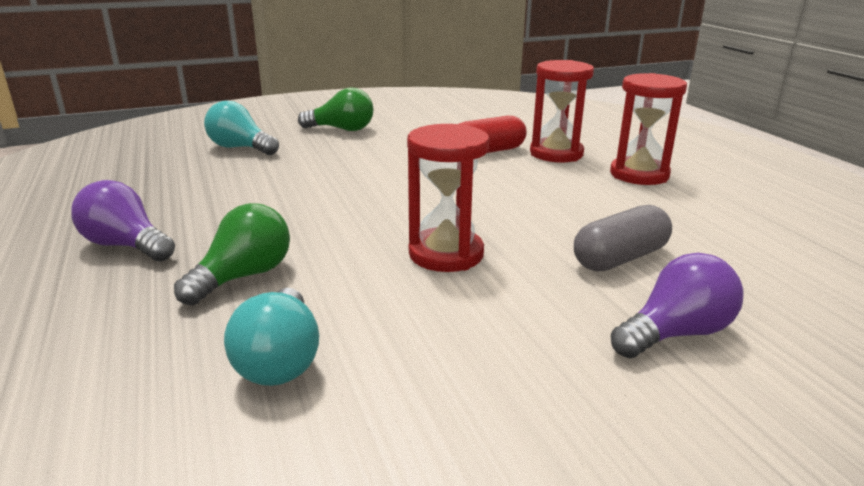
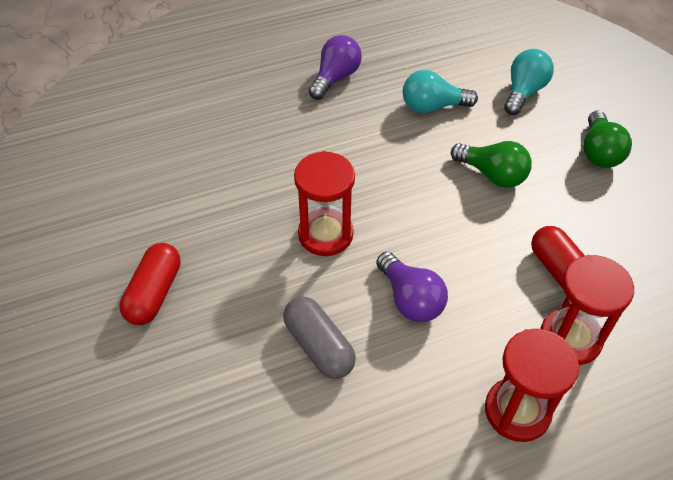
camera: 90 degrees right, 25 degrees up
green light bulb [174,203,290,306] -> green light bulb moved to [451,141,532,188]
turquoise light bulb [224,288,319,386] -> turquoise light bulb moved to [403,70,478,113]
purple light bulb [611,253,744,358] -> purple light bulb moved to [376,252,448,322]
none -> red capsule [119,243,181,325]

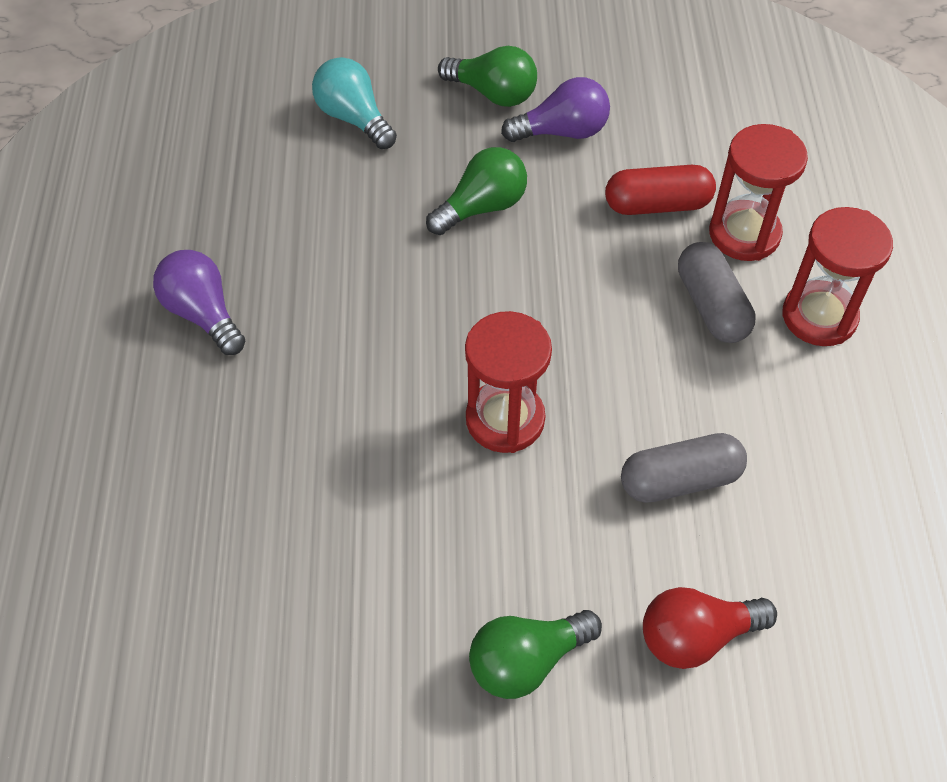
camera: 70 degrees left, 5 degrees up
red capsule [119,243,181,325] -> green light bulb [469,610,602,699]
purple light bulb [376,252,448,322] -> purple light bulb moved to [501,77,610,142]
turquoise light bulb [403,70,478,113] -> none
none -> red light bulb [643,587,777,669]
none -> grey capsule [678,242,756,343]

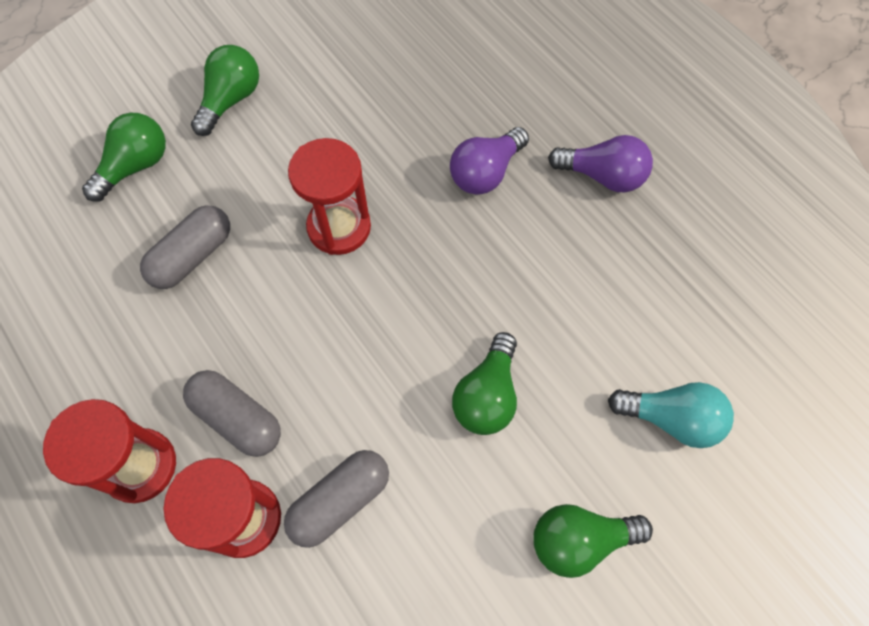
camera: 145 degrees right, 10 degrees up
purple light bulb [501,77,610,142] -> purple light bulb moved to [450,127,529,195]
red capsule [605,165,716,215] -> grey capsule [284,450,389,548]
red light bulb [643,587,777,669] -> green light bulb [82,113,166,201]

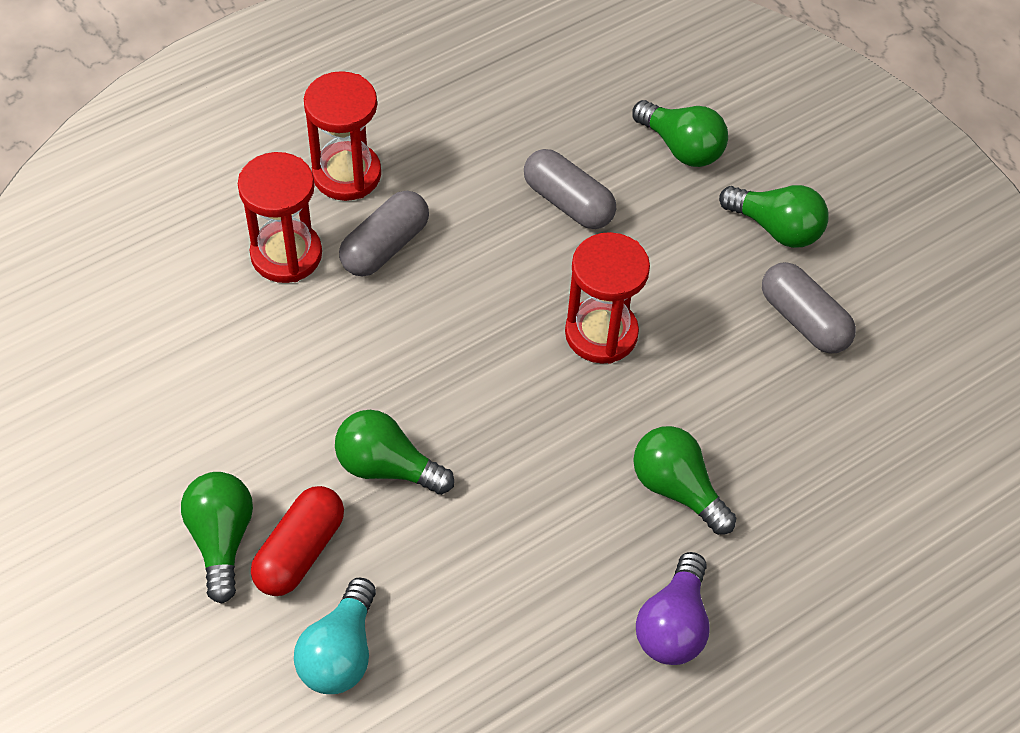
camera: 90 degrees right, 10 degrees down
grey capsule [284,450,389,548] -> grey capsule moved to [762,262,856,353]
purple light bulb [450,127,529,195] -> green light bulb [633,426,736,535]
none -> red capsule [251,486,344,596]

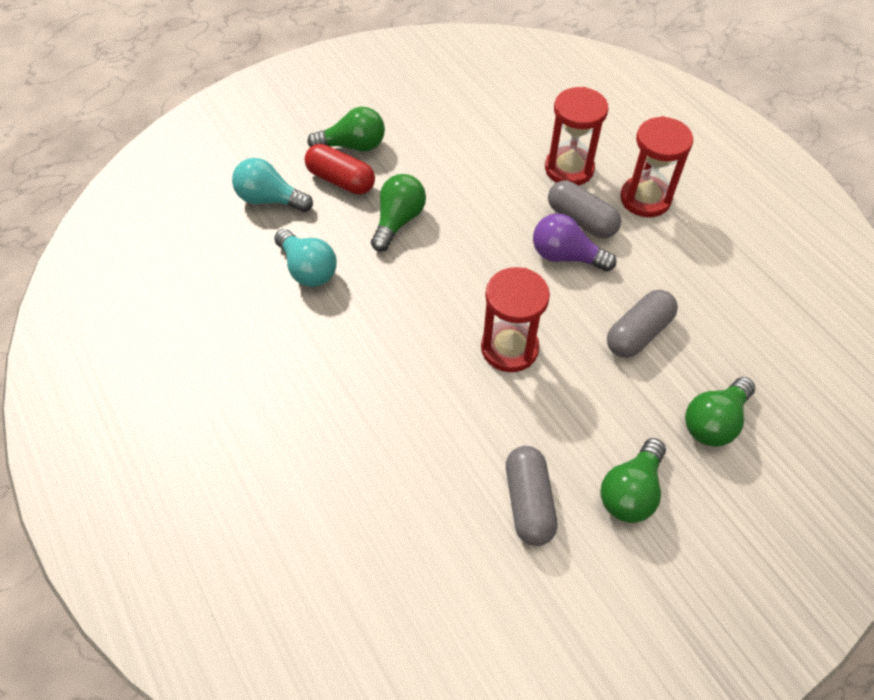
camera: 95 degrees right, 0 degrees up
green light bulb [633,426,736,535] -> none
purple light bulb [636,552,710,665] -> purple light bulb moved to [533,213,616,271]
grey capsule [762,262,856,353] -> grey capsule turned 60 degrees counterclockwise [506,446,557,546]
none -> turquoise light bulb [274,229,337,287]

